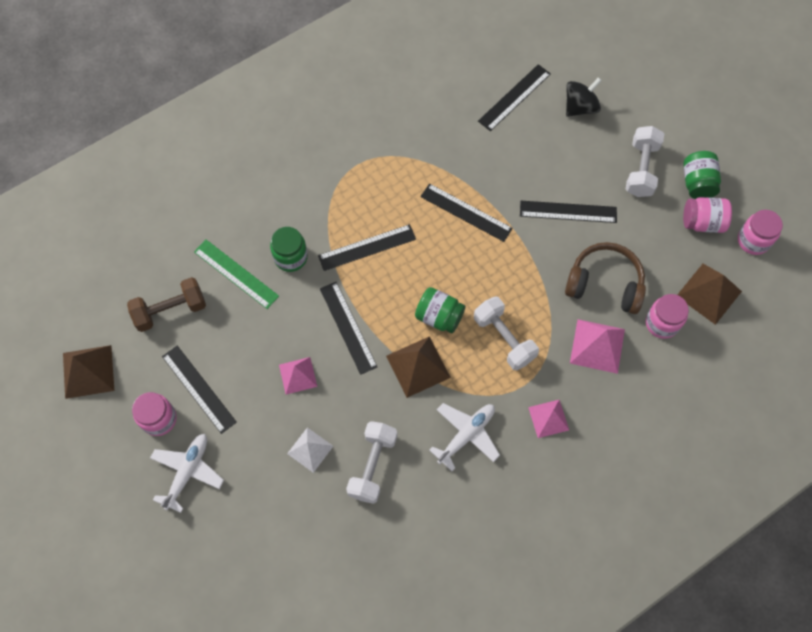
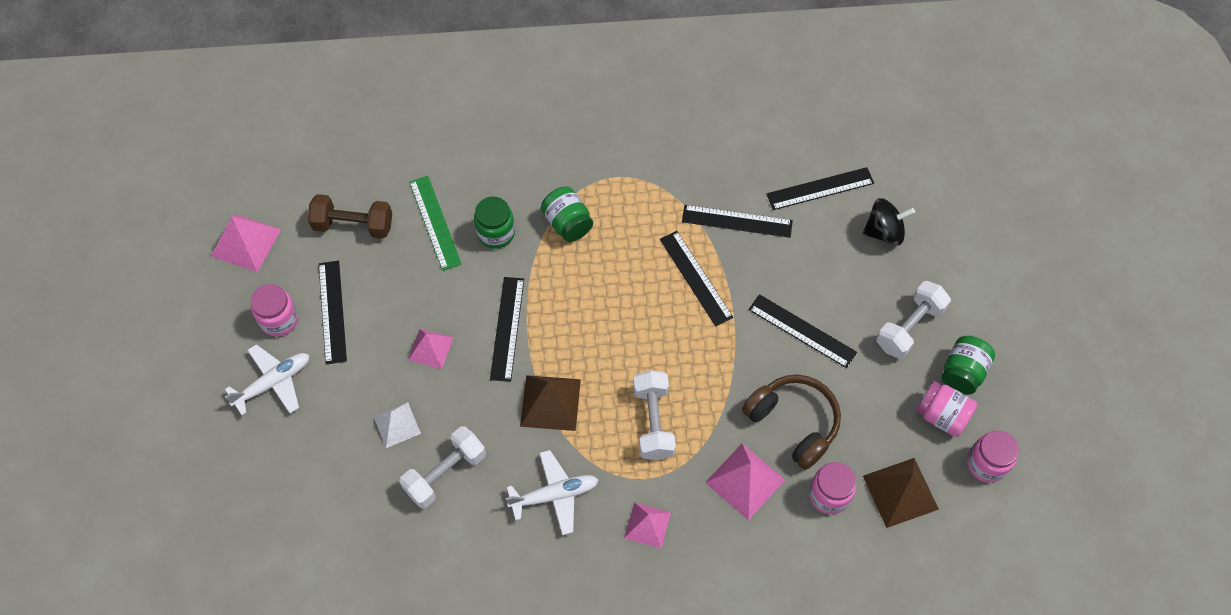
camera: 30 degrees right, 5 degrees down
brown pyramid [63,345,115,399] -> pink pyramid [211,214,281,272]
black ruler [318,224,416,271] -> black ruler moved to [682,205,793,238]
green jar [415,287,465,333] -> green jar moved to [541,187,593,242]

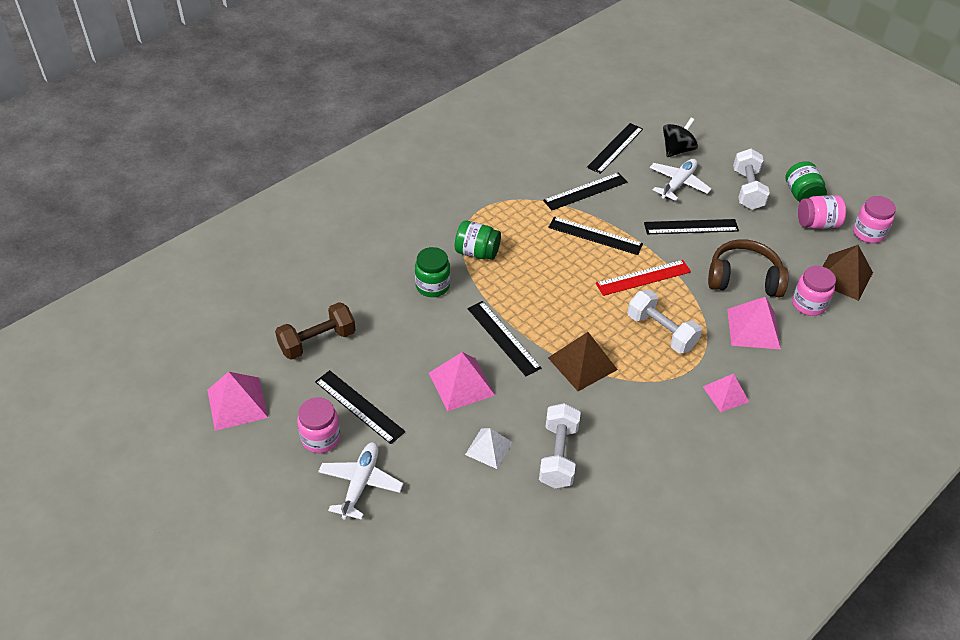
camera: 40 degrees left, 15 degrees down
pink pyramid [408,329,454,369] -> pink pyramid [429,352,495,411], size x1.51
green ruler [409,176,462,271] -> none
white plane [506,450,598,535] -> white plane moved to [650,159,711,201]
none -> red ruler [596,260,691,296]

